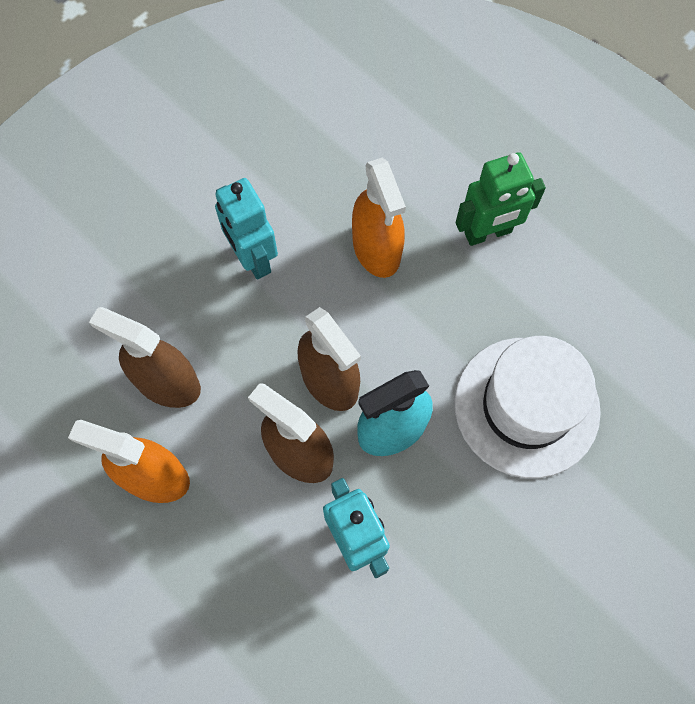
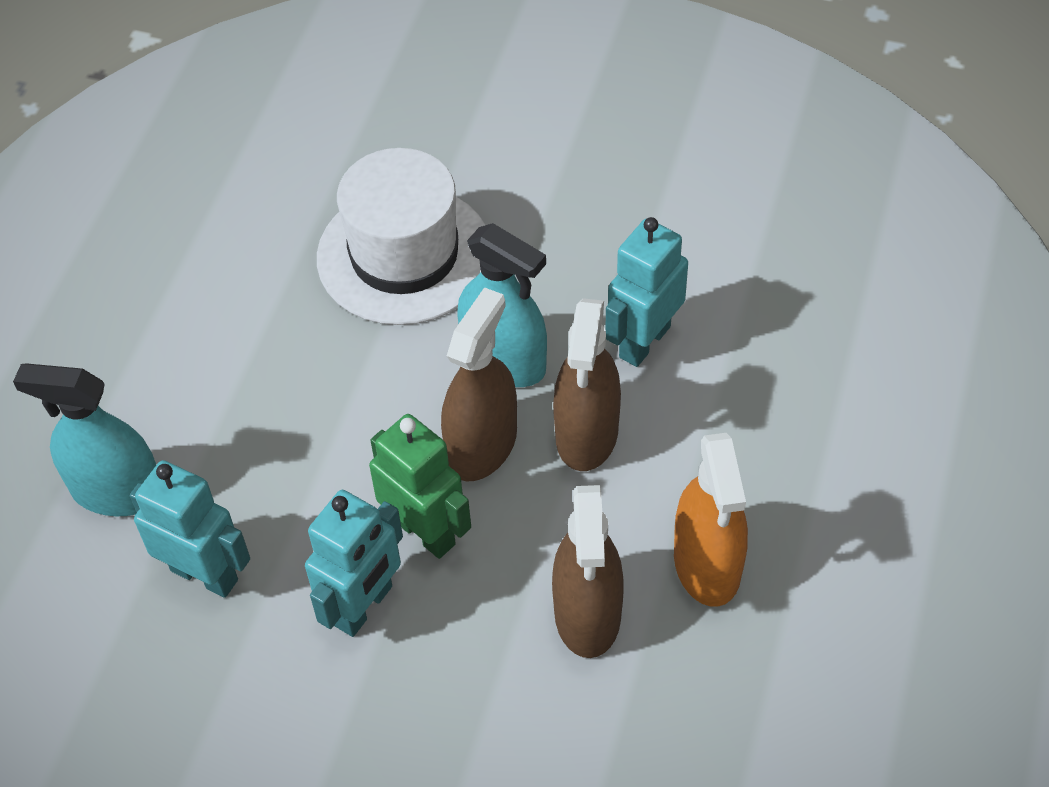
camera: 115 degrees left, 15 degrees down
orange spray bottle [352,158,406,278] -> none
green robot [455,152,546,246] -> green robot moved to [369,414,471,559]
none -> turquoise spray bottle [13,363,156,516]
none -> turquoise robot [130,460,250,598]

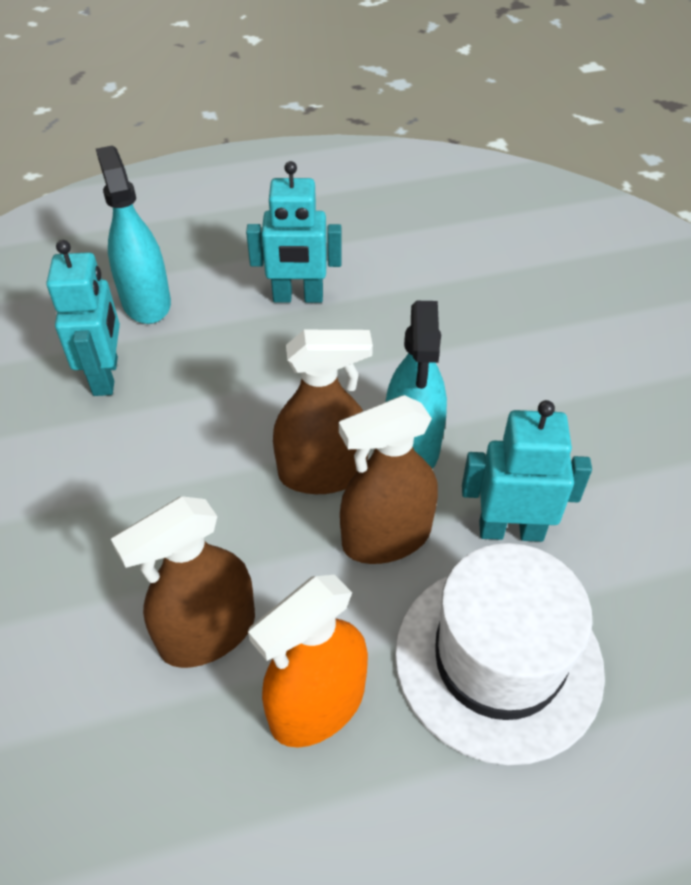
camera: 55 degrees right, 5 degrees down
turquoise robot [305,490,403,637] -> turquoise robot moved to [246,161,342,303]
white hat [317,148,485,325] -> white hat moved to [395,543,605,765]
green robot [369,414,471,559] -> none

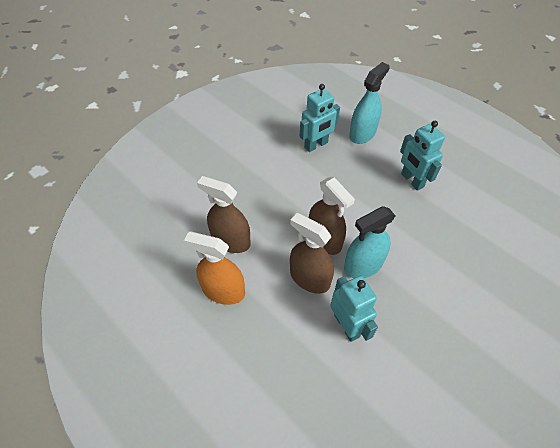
camera: 60 degrees right, 5 degrees up
white hat [395,543,605,765] -> none

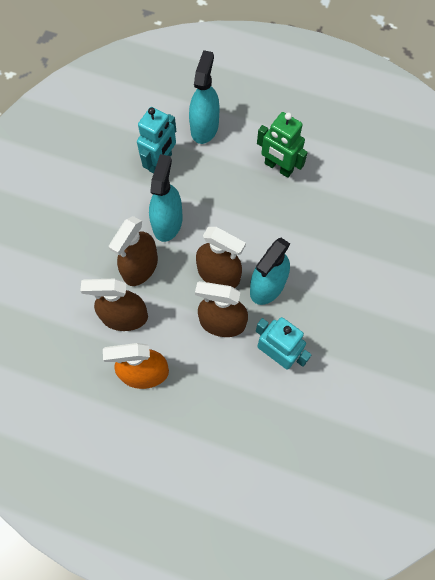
camera: 25 degrees left, 15 degrees up
turquoise robot [400,121,445,190] -> green robot [257,112,308,178]
none -> brown spray bottle [109,216,158,286]
none -> turquoise spray bottle [149,154,183,242]

